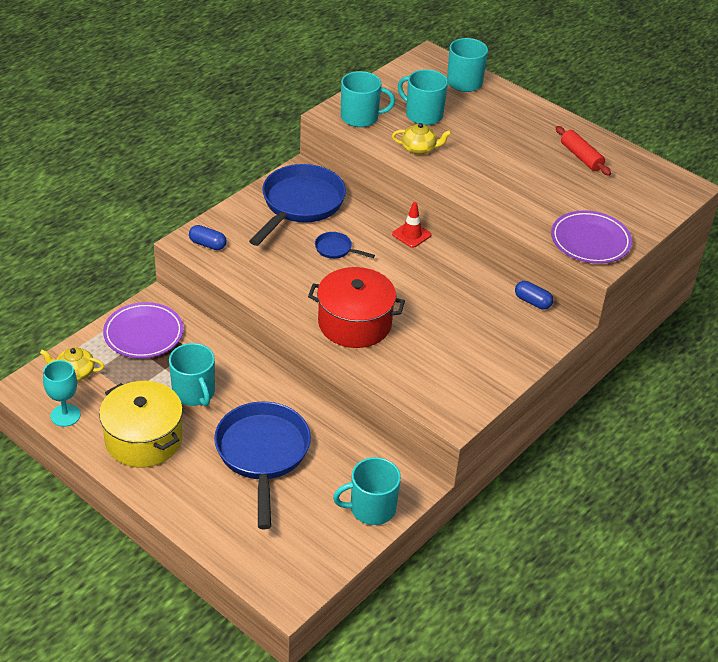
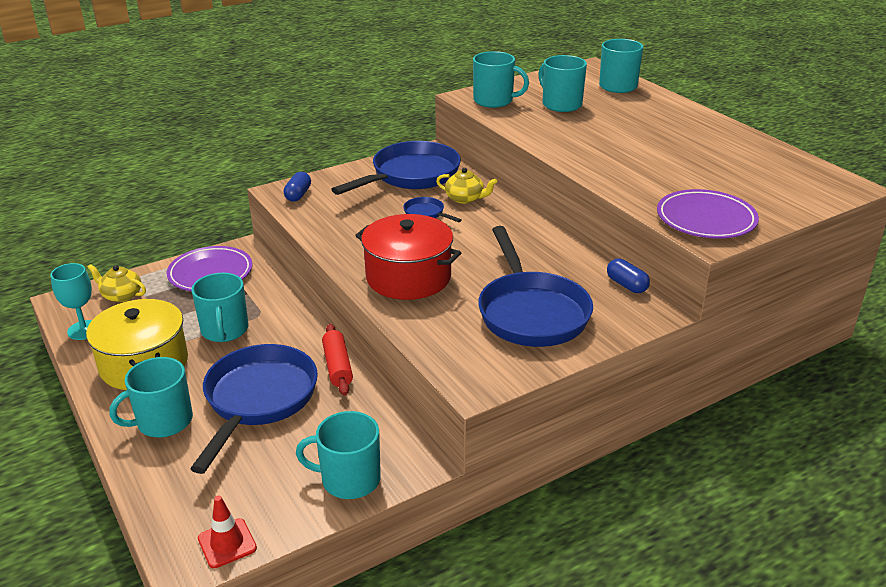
camera: 20 degrees right, 10 degrees down
blue capsule [189,225,226,250] -> blue capsule turned 60 degrees clockwise [284,172,311,202]
yellow teapot [392,123,451,155] -> yellow teapot moved to [436,168,497,204]
red traffic cone [392,202,432,248] -> red traffic cone moved to [198,496,257,568]
red rolling pin [556,126,611,176] -> red rolling pin moved to [322,324,353,396]
none -> turquoise mug [109,357,193,437]
none -> blue pan [478,226,593,347]

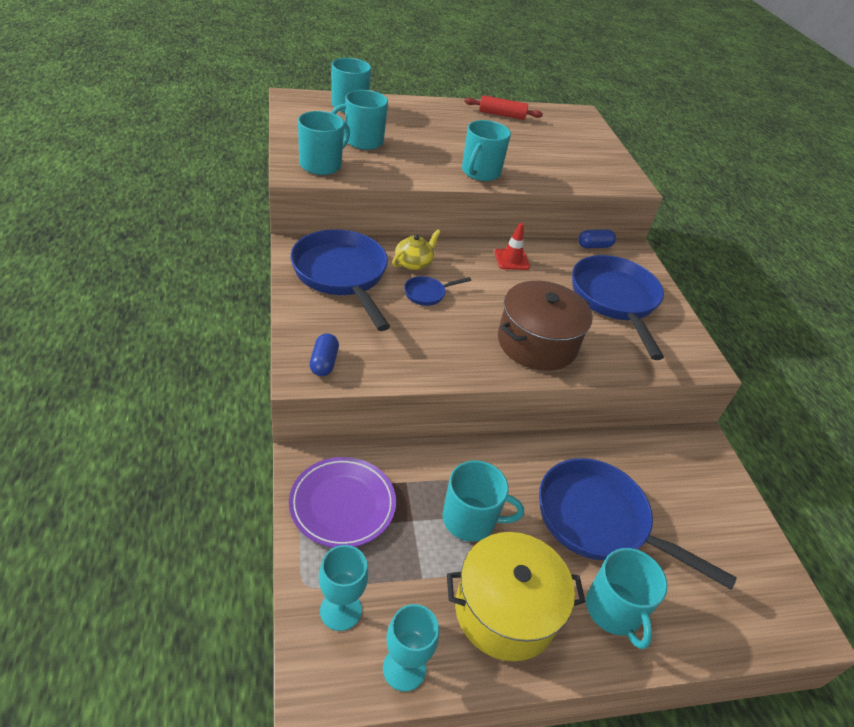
camera: 75 degrees left, 10 degrees up
yellow teapot [87,264,146,302] -> turquoise goblet [319,545,368,631]
red traffic cone [198,496,257,568] -> red traffic cone moved to [494,223,530,270]
blue capsule [284,172,311,202] -> blue capsule turned 60 degrees clockwise [309,333,339,376]
turquoise mug [296,411,381,499] -> turquoise mug moved to [462,120,511,181]
red rolling pin [322,324,353,396] -> red rolling pin moved to [465,95,543,120]
red pot [355,214,461,300] -> brown pot [498,281,593,371]
blue pan [478,226,593,347] -> blue pan turned 105 degrees counterclockwise [572,255,664,360]
purple plate [657,189,759,239] -> none

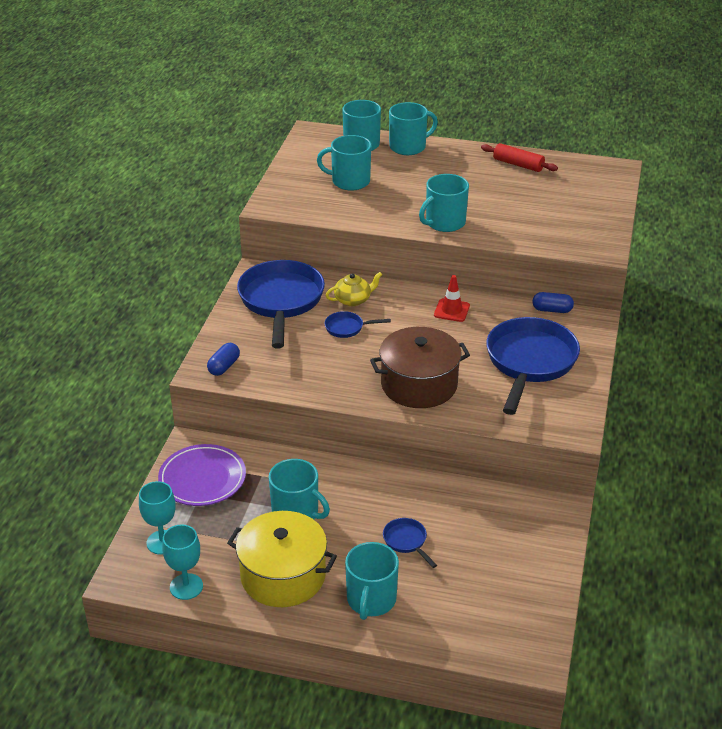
camera: 30 degrees right, 5 degrees down
turquoise mug [298,111,350,175] -> turquoise mug moved to [389,102,438,155]
blue pan [539,458,737,590] -> blue pan [383,518,437,568], size x0.43

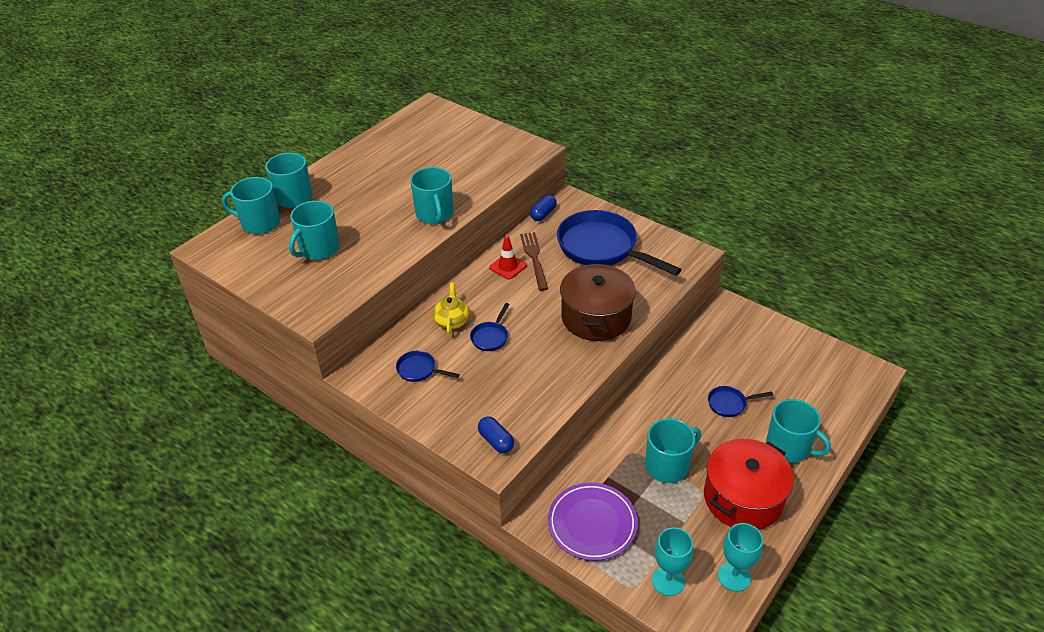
camera: 65 degrees left, 5 degrees up
yellow pot [227,511,337,607] -> red pot [704,439,794,530]
blue pan [237,260,325,348] -> blue pan [396,351,460,382], size x0.43
red rolling pin [481,143,558,172] -> none
none -> brown fork [520,232,548,291]

